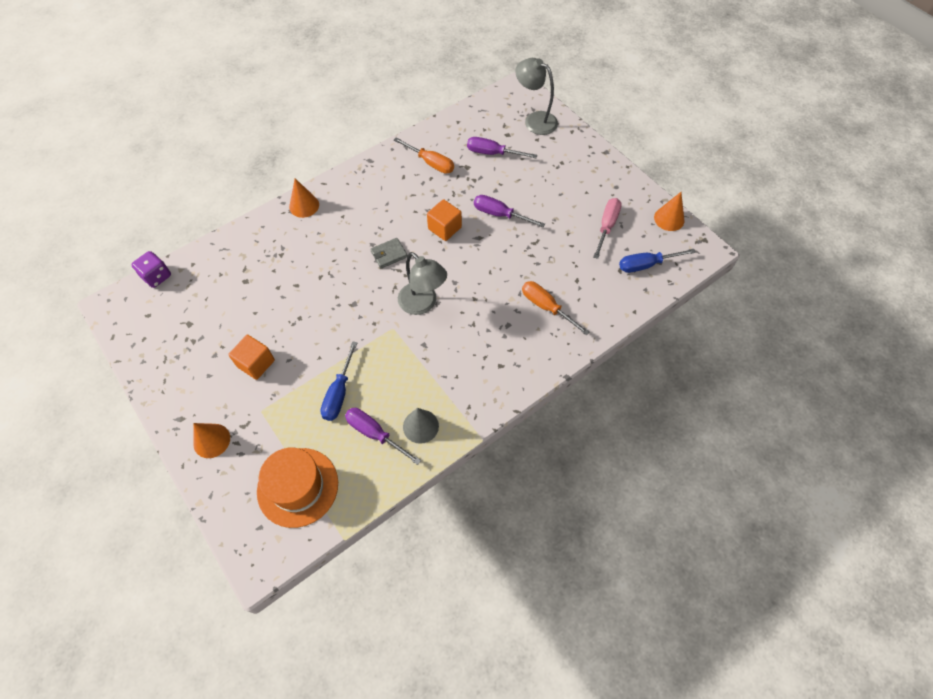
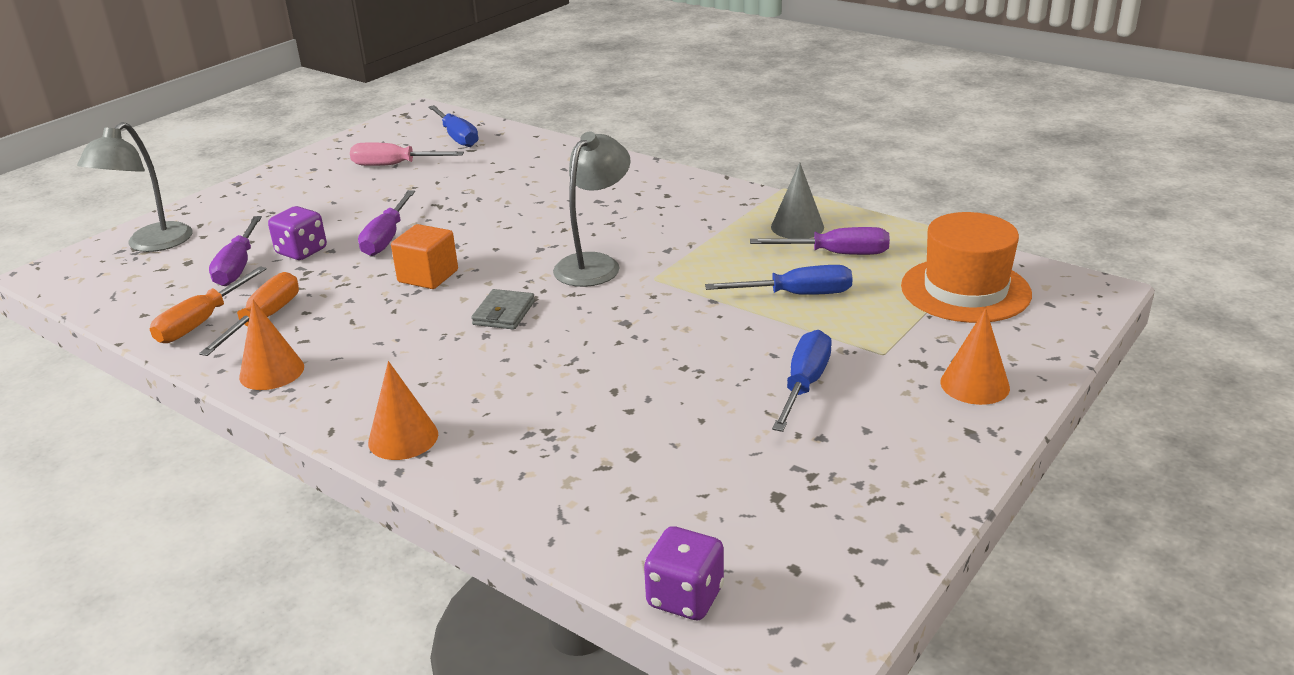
camera: 105 degrees left, 30 degrees down
orange cube [228,335,275,380] -> blue screwdriver [772,330,832,432]
purple screwdriver [345,408,421,465] -> purple screwdriver turned 105 degrees counterclockwise [750,227,890,255]
grey wallet [370,238,407,269] -> grey wallet turned 60 degrees clockwise [471,289,535,330]
orange screwdriver [522,281,589,335] -> orange screwdriver moved to [150,266,267,343]
orange cone [654,192,685,231] -> orange cone moved to [239,300,304,390]
none -> purple dice [268,206,327,260]

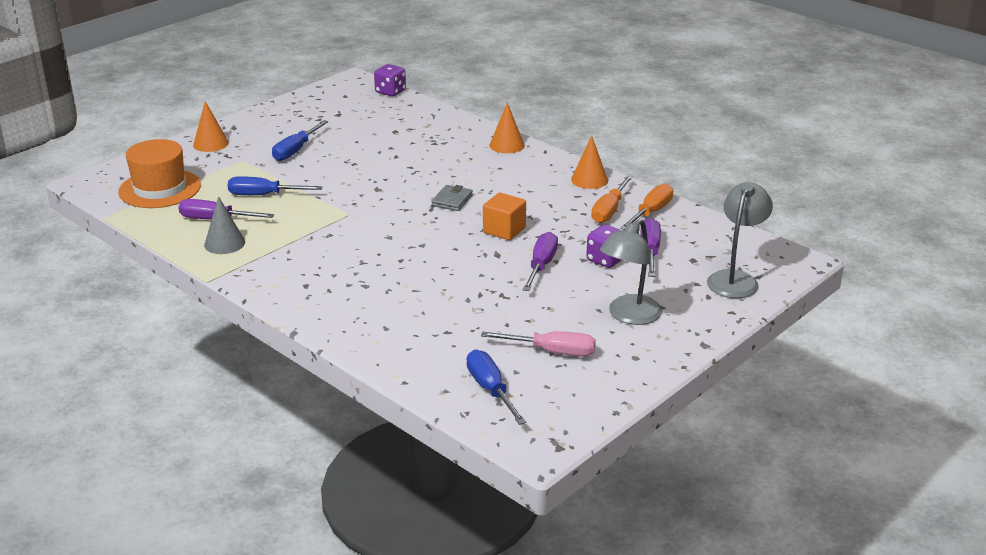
camera: 175 degrees left, 0 degrees up
grey lamp [553,132,631,287] -> grey lamp moved to [600,218,662,325]

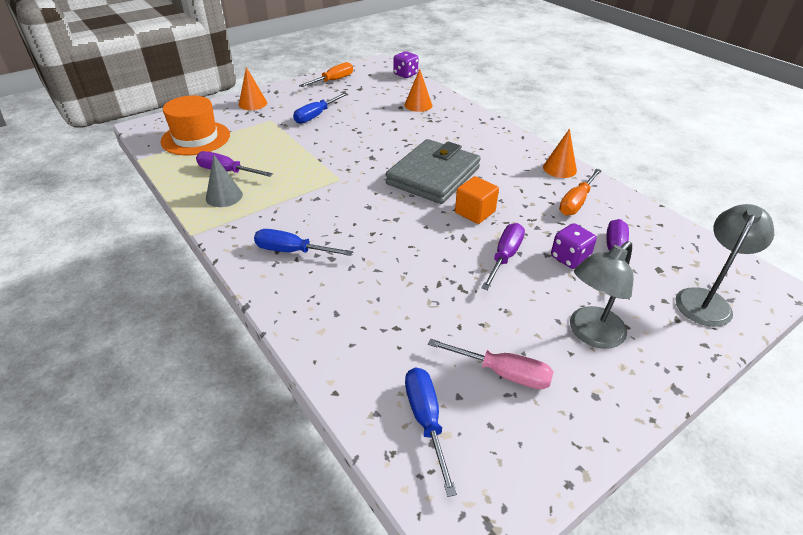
camera: 10 degrees right, 10 degrees up
blue screwdriver [227,176,322,195] -> blue screwdriver moved to [254,229,353,256]
grey wallet [431,185,473,211] -> grey wallet [386,139,481,204], size x2.43
orange cone [489,102,525,153] -> orange cone moved to [404,69,432,112]
orange screwdriver [620,183,673,230] -> orange screwdriver moved to [299,62,353,87]

